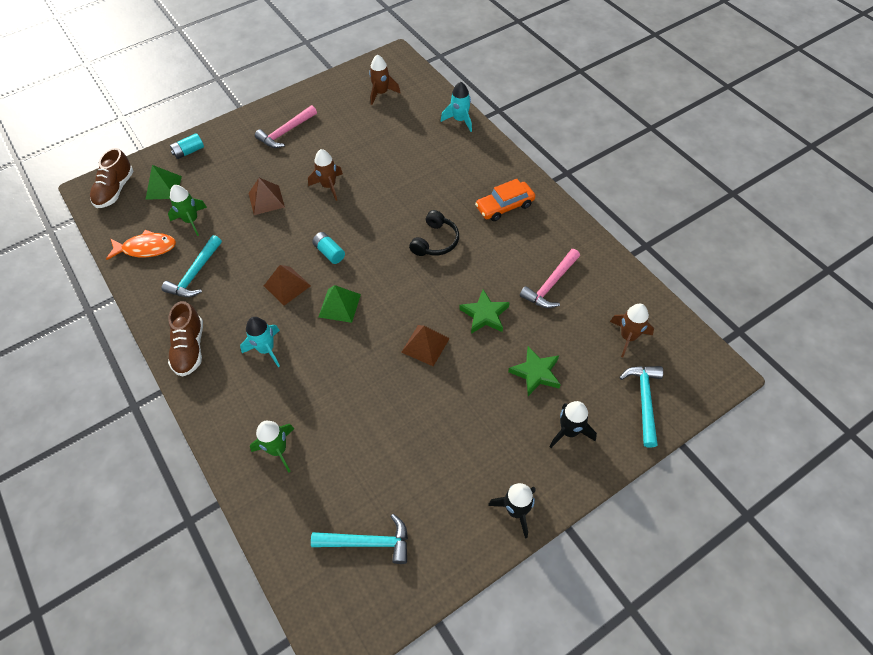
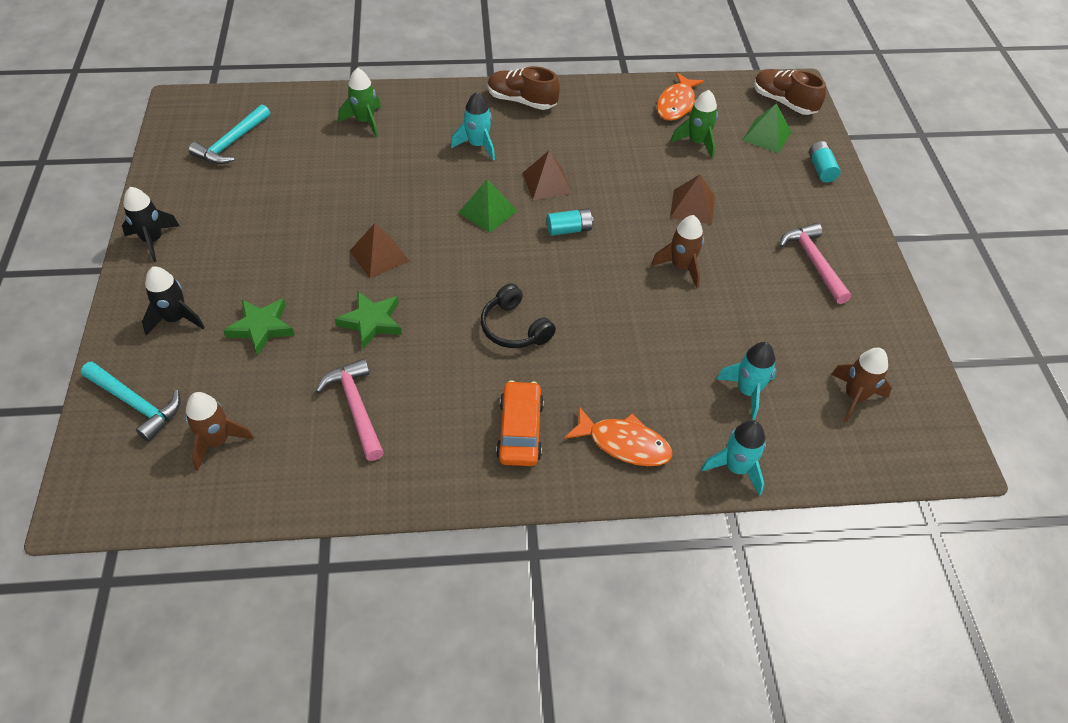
camera: 115 degrees right, 5 degrees down
turquoise hammer [162,235,222,297] -> none
none -> orange fish [564,406,672,466]
none -> turquoise rocket [716,342,777,420]

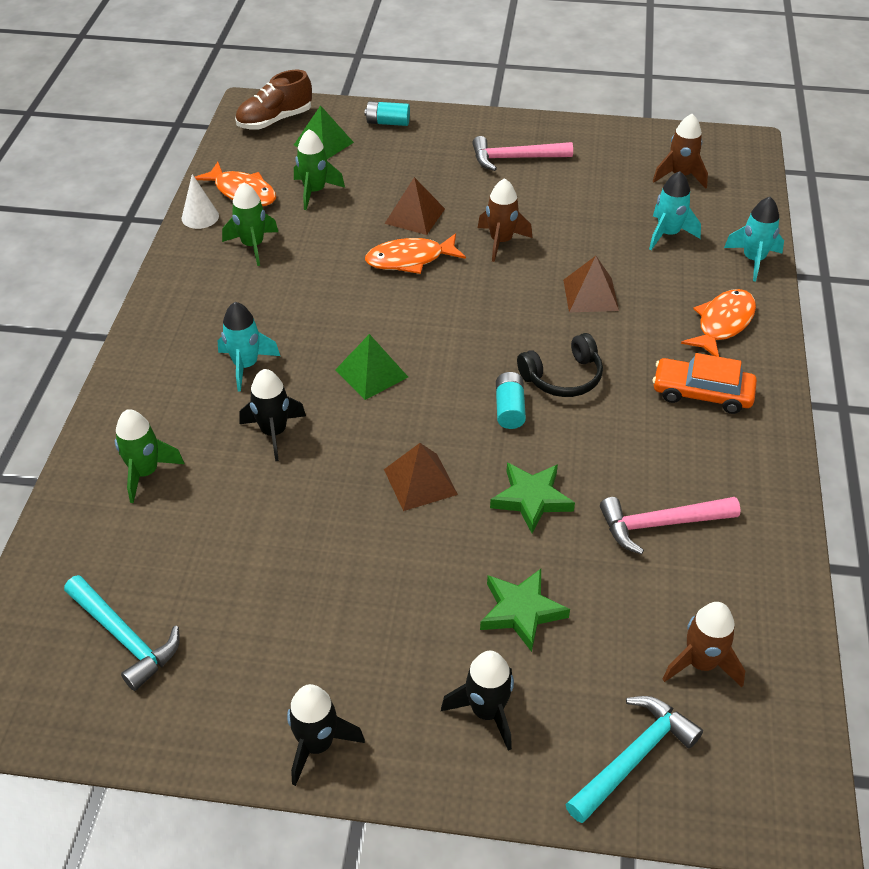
camera: 75 degrees left, 5 degrees down
brown shoe [488,66,560,110] -> none
brown pyramid [523,151,573,200] -> brown pyramid moved to [563,256,619,312]
turquoise battery [547,209,593,236] -> turquoise battery moved to [496,372,526,429]
none -> white cone [182,174,219,229]
none -> green rocket [222,182,278,266]
none -> black rocket [239,369,306,461]
none -> orange fish [365,233,466,274]

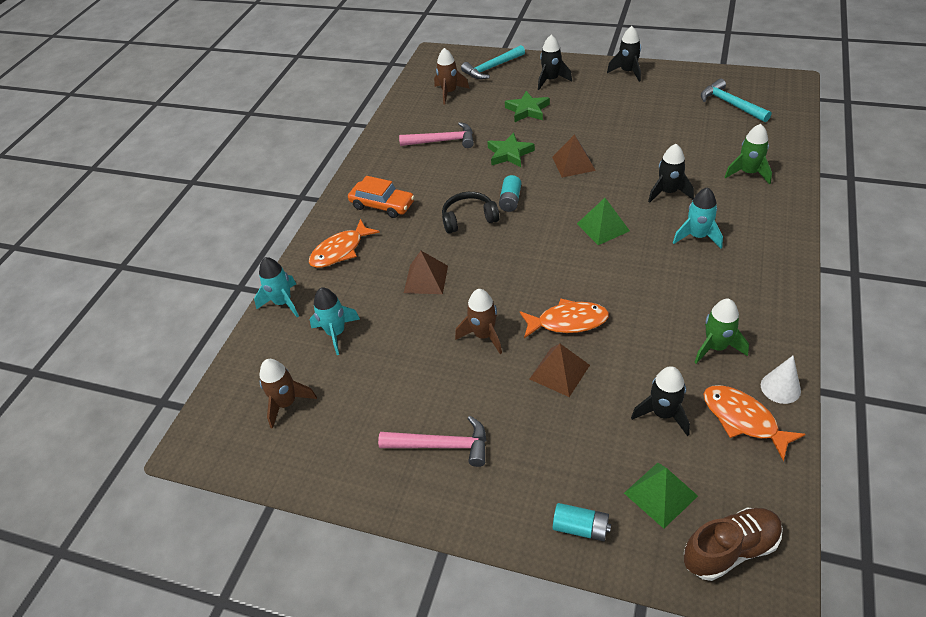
camera: 165 degrees left, 0 degrees up
green rocket [294,129,345,210] -> black rocket [631,366,690,436]

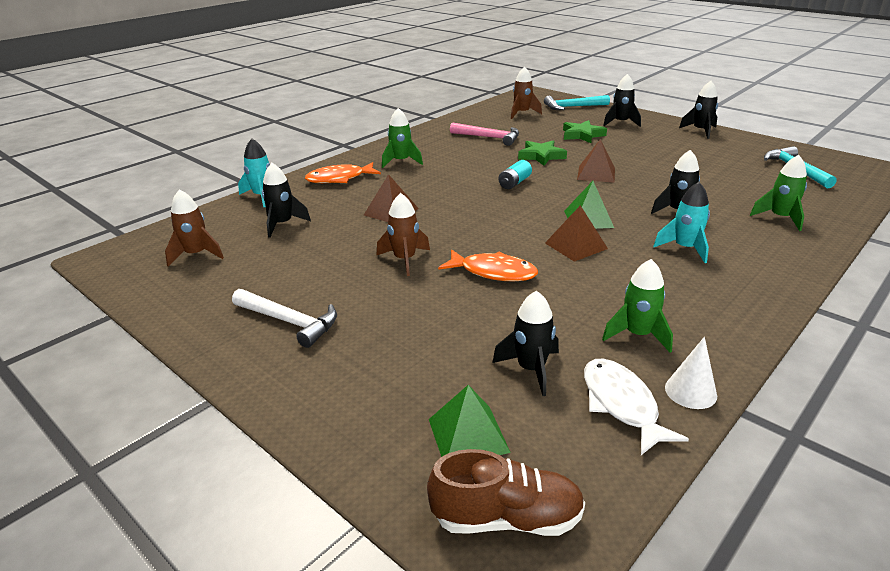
camera: 20 degrees right, 15 degrees down
turquoise rocket [310,288,360,355] -> black rocket [262,163,311,238]
orange car [348,176,414,218] -> green rocket [382,108,423,168]
pink hammer [378,416,486,467] -> white hammer [232,289,337,348]
black headphones [442,192,499,234] -> none
brown pyramid [530,344,590,397] -> brown pyramid moved to [545,205,608,262]
turquoise battery [553,503,611,541] -> none
orange fish [703,385,806,461] -> white fish [584,359,689,455]

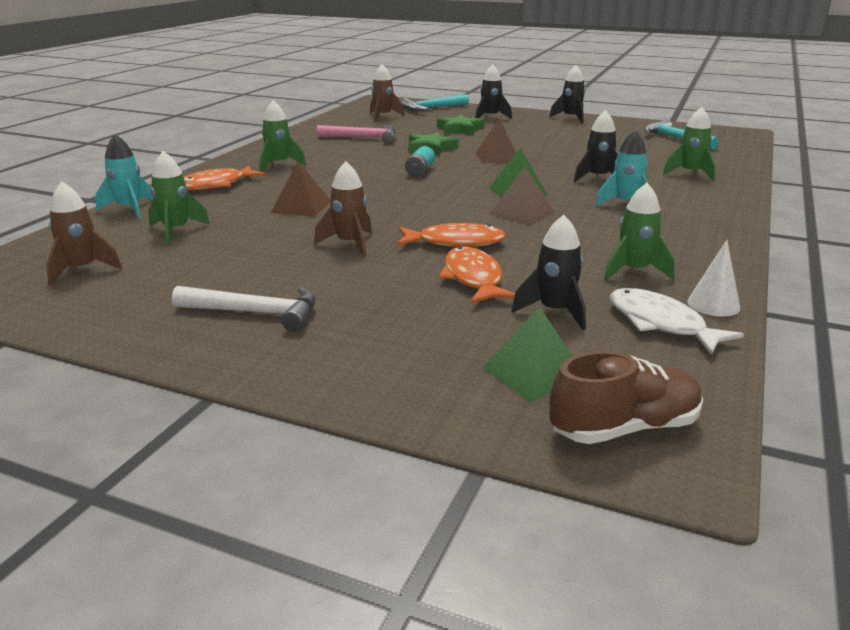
camera: 20 degrees left, 5 degrees down
black rocket [262,163,311,238] -> green rocket [148,151,210,244]
none -> orange fish [439,247,515,304]

